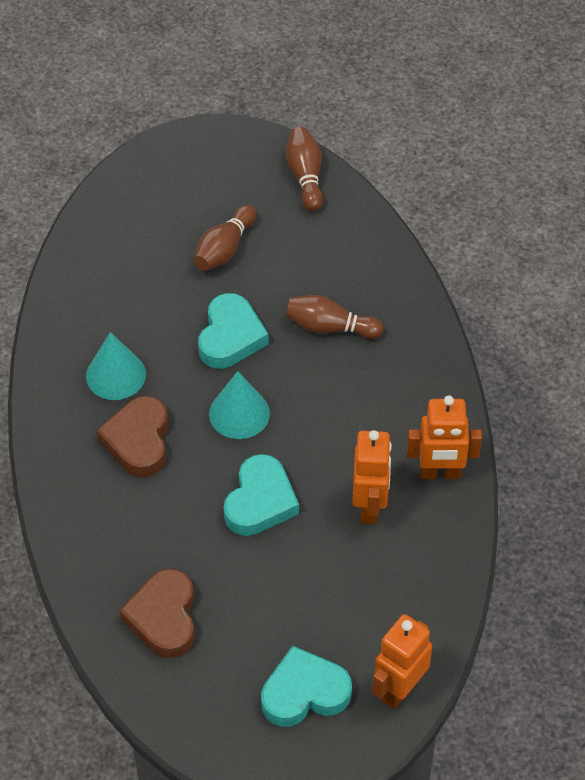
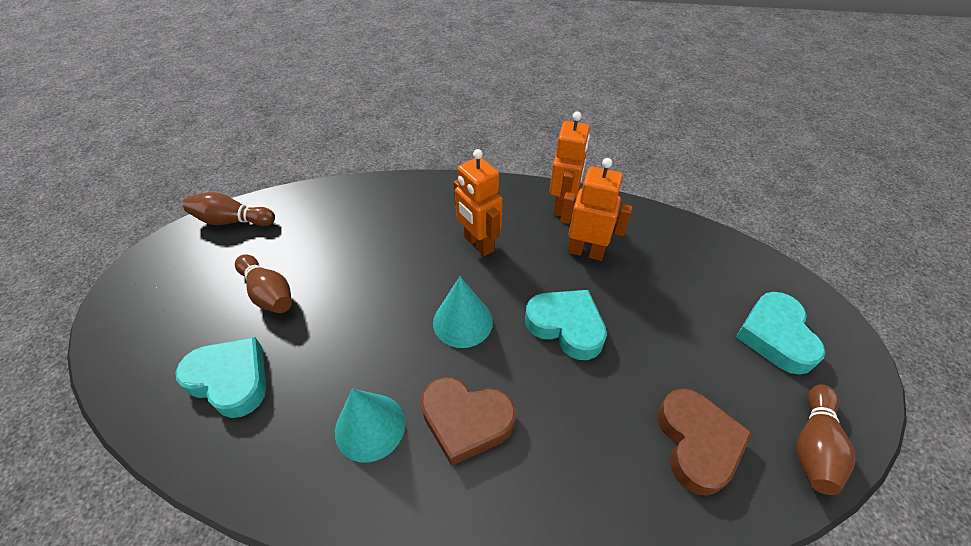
camera: 75 degrees left, 5 degrees down
brown heart [120,569,195,658] -> brown heart turned 105 degrees counterclockwise [658,388,752,496]
turquoise heart [198,293,269,369] -> turquoise heart moved to [175,337,266,418]
brown bowling pin [286,295,383,339] -> brown bowling pin moved to [796,385,855,495]
orange robot [372,614,432,709] -> orange robot moved to [453,149,503,256]

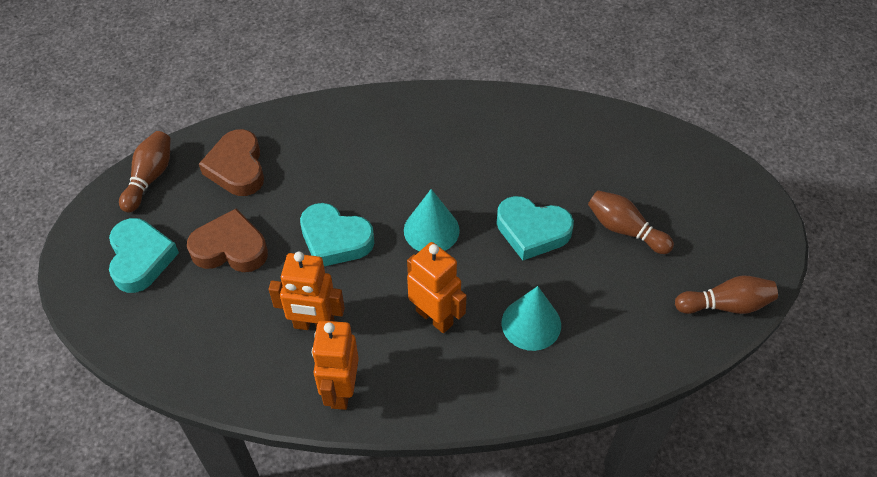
camera: 170 degrees right, 5 degrees up
turquoise heart [175,337,266,418] -> turquoise heart moved to [496,196,574,260]
turquoise cone [335,389,405,462] -> turquoise cone moved to [502,286,561,351]
brown heart [421,377,516,466] -> brown heart moved to [187,209,268,272]

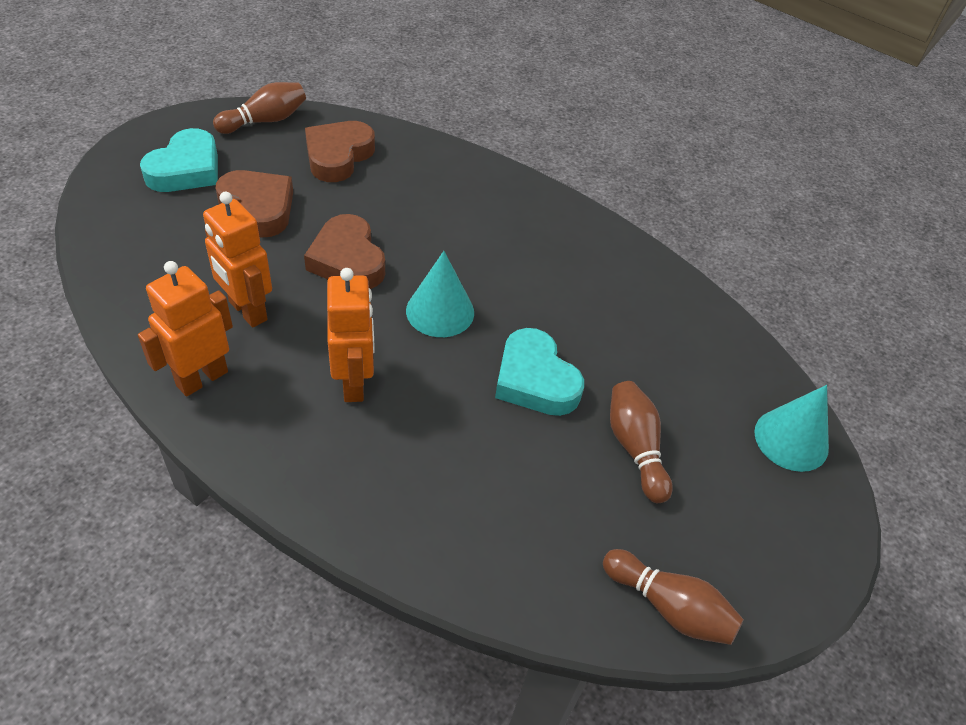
camera: 35 degrees right, 5 degrees down
turquoise heart [300,203,375,266] -> brown heart [304,214,385,289]
turquoise cone [502,286,561,351] -> turquoise cone moved to [754,385,829,472]

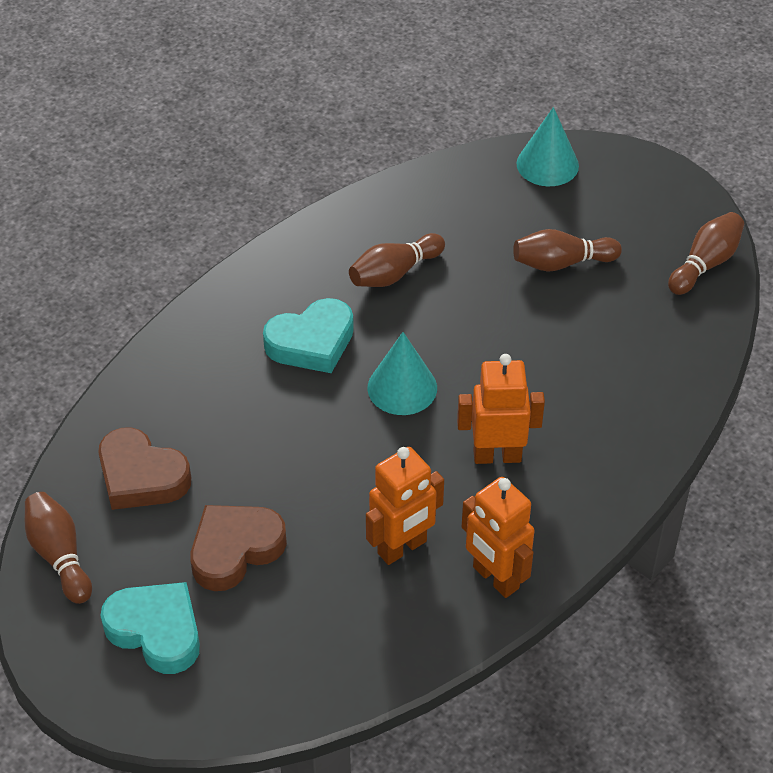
camera: 80 degrees left, 0 degrees up
brown heart [304,214,385,289] -> none
turquoise heart [495,328,584,416] -> turquoise heart moved to [263,298,354,373]
none -> brown bowling pin [349,233,445,287]

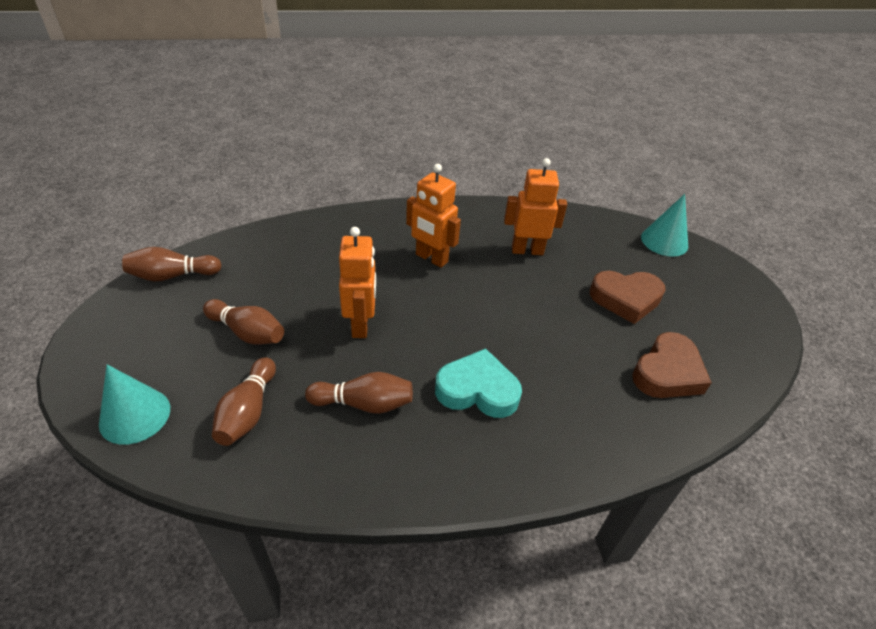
camera: 145 degrees left, 5 degrees down
brown bowling pin [25,492,92,604] -> brown bowling pin moved to [212,357,276,446]
brown heart [98,427,191,510] -> brown heart turned 60 degrees clockwise [632,332,712,398]
turquoise heart [100,582,200,674] -> none
turquoise cone [367,332,437,415] -> turquoise cone moved to [641,194,688,257]
orange robot [462,477,535,598] -> orange robot moved to [339,227,376,338]

